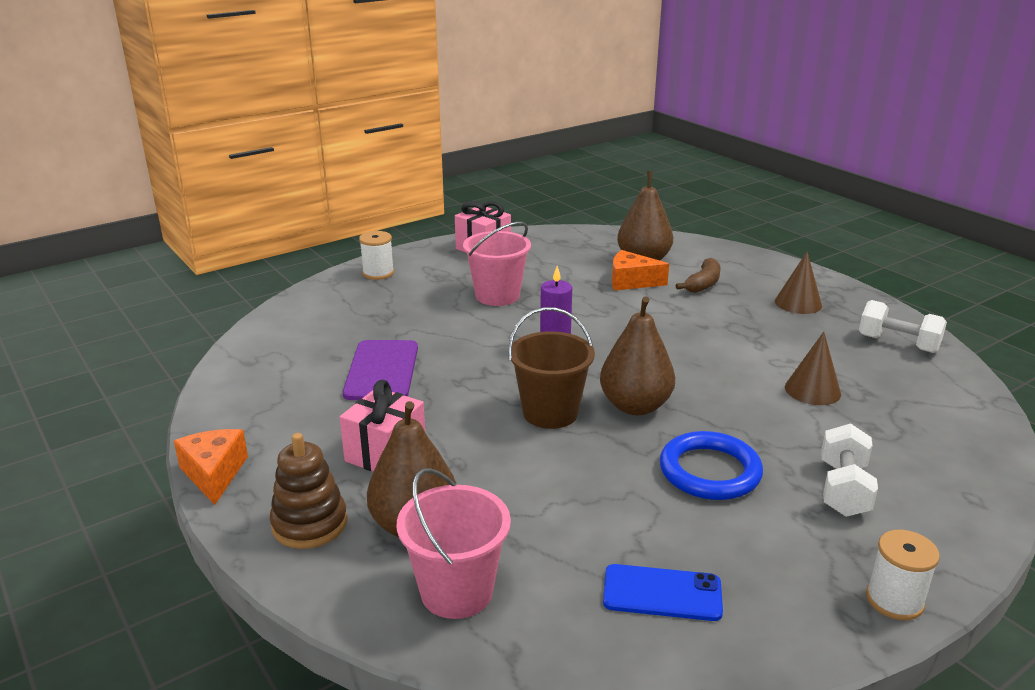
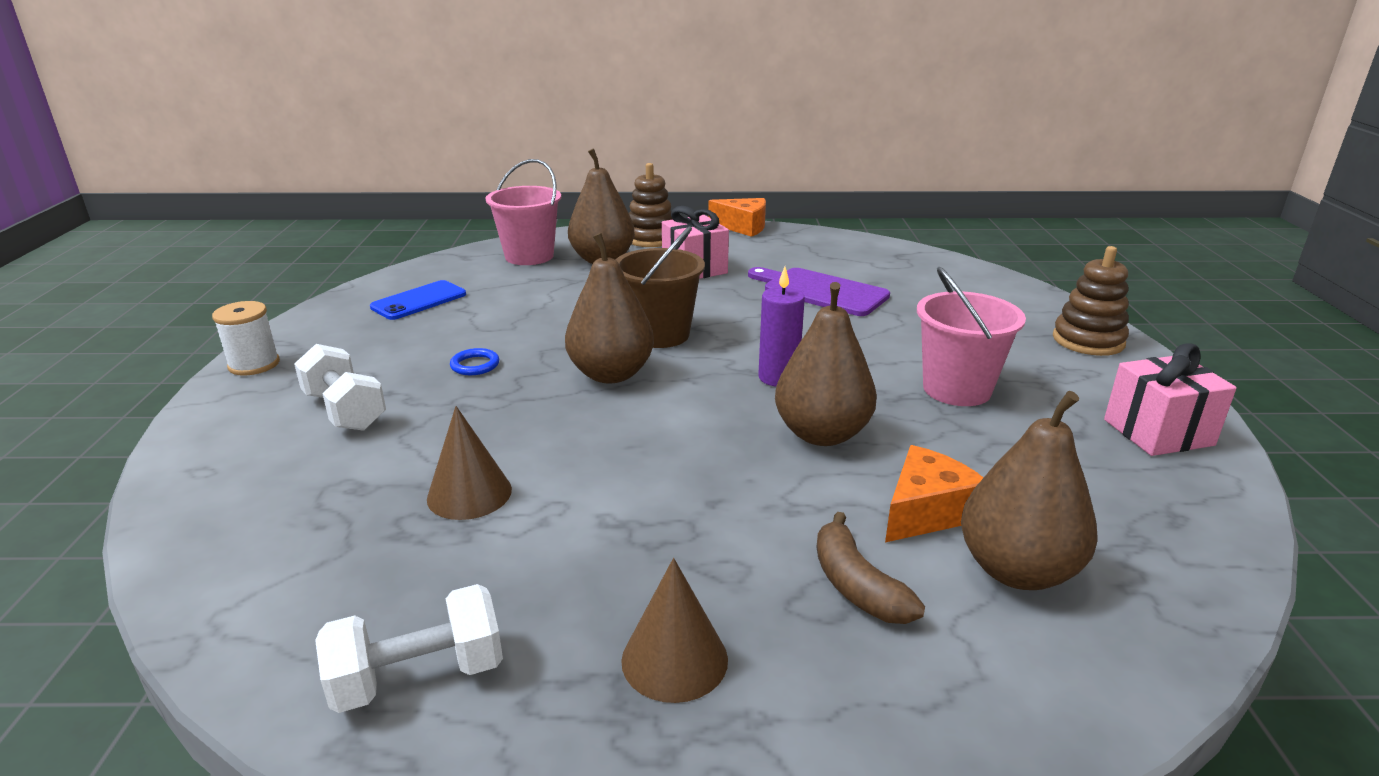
camera: 125 degrees right, 0 degrees up
white spool [359,231,394,280] -> brown stacking toy [1053,246,1129,356]
blue ring [660,431,763,500] -> blue ring [450,348,499,375], size x0.46
none -> brown pear [775,282,877,446]

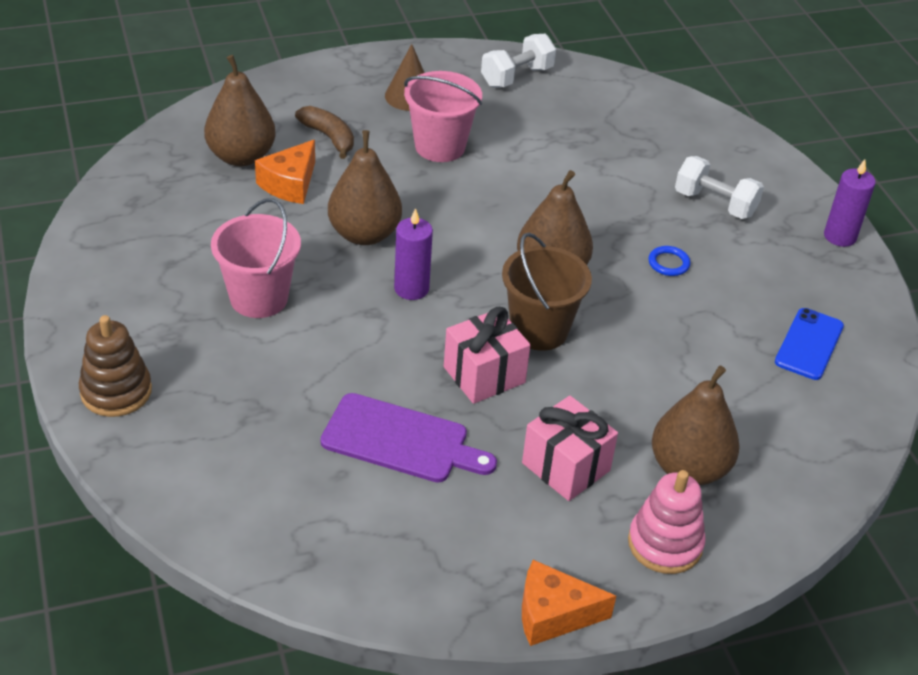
camera: 160 degrees right, 15 degrees up
white spool [212,301,280,376] -> purple candle [824,159,876,247]
brown cone [427,406,512,520] -> none
pink bucket [485,159,561,265] -> pink bucket moved to [404,71,482,162]
brown stacking toy [629,163,673,247] -> pink stacking toy [628,470,705,574]
pink gift [1104,344,1237,456] -> pink gift moved to [444,307,530,404]

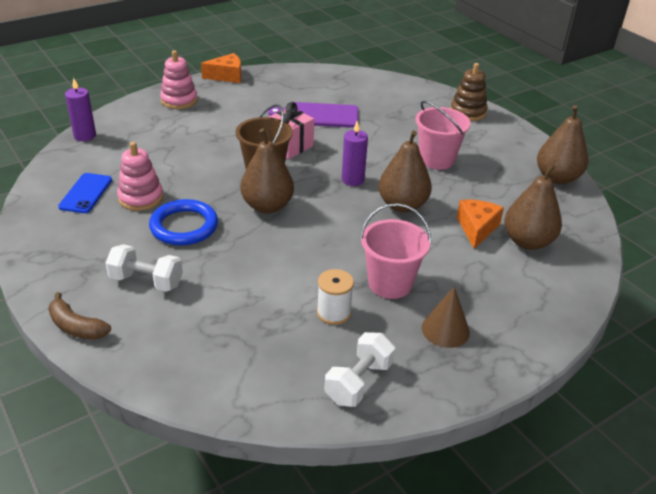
camera: 165 degrees right, 5 degrees down
brown banana [295,106,354,159] -> brown banana moved to [48,292,111,340]
pink gift [522,396,618,501] -> none
blue ring [648,246,690,276] -> blue ring [149,199,218,245], size x2.17
brown pear [652,365,740,485] -> brown pear moved to [537,105,588,184]
purple candle [824,159,876,247] -> purple candle moved to [65,78,96,141]
none -> pink stacking toy [117,142,163,211]
none -> white spool [317,269,354,325]

